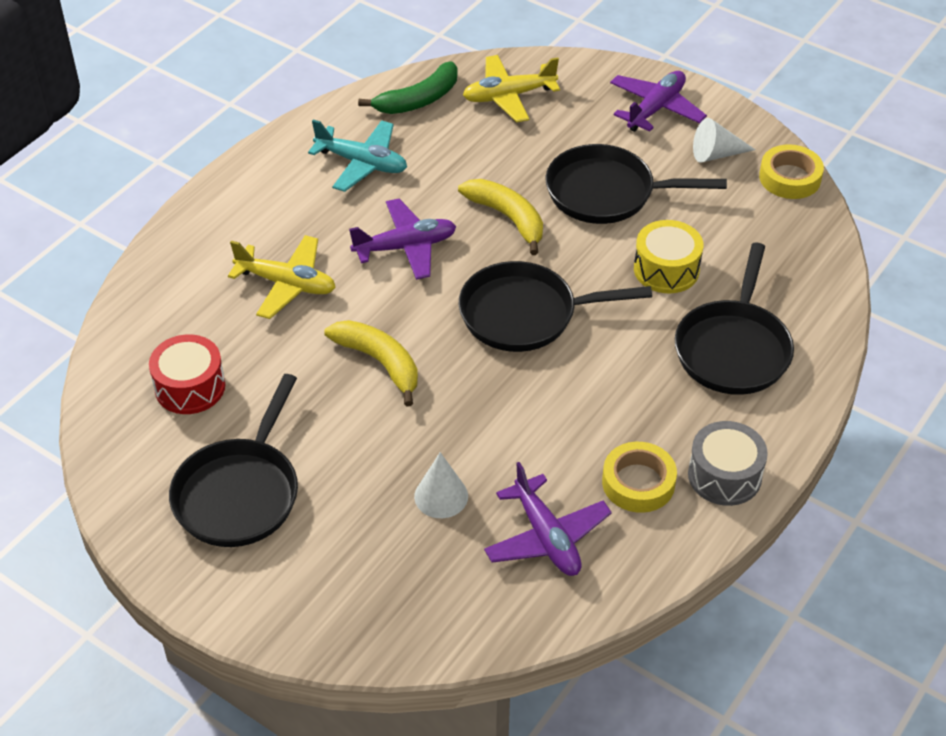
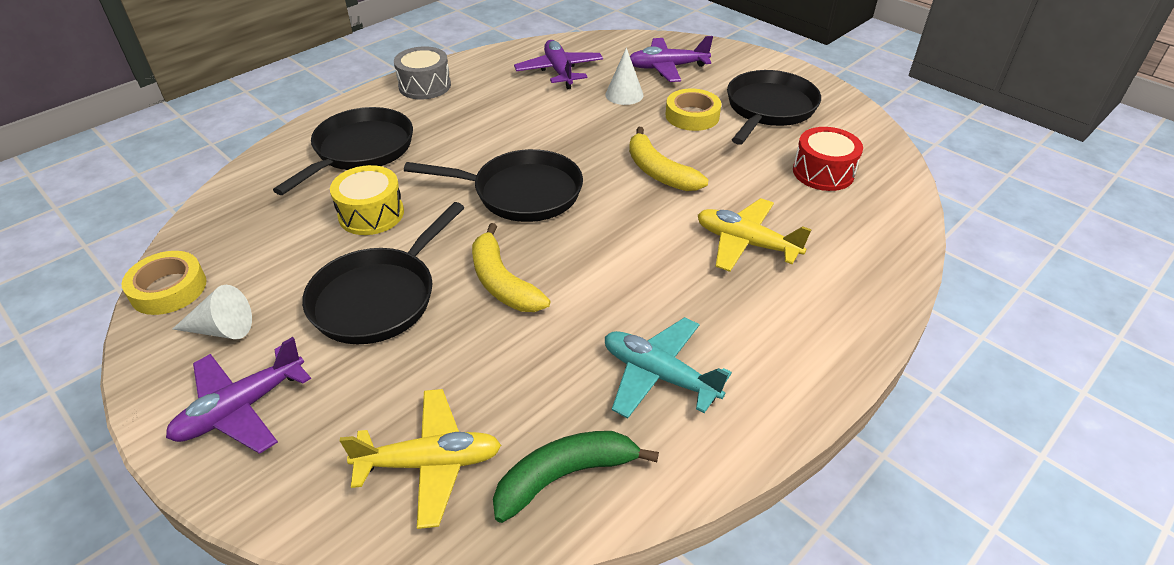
camera: 170 degrees left, 5 degrees down
purple plane [349,199,456,280] -> purple plane moved to [630,36,713,82]
black pan [546,144,727,224] -> black pan turned 105 degrees clockwise [302,202,465,344]
yellow tape [602,442,677,513] -> yellow tape moved to [665,88,721,131]

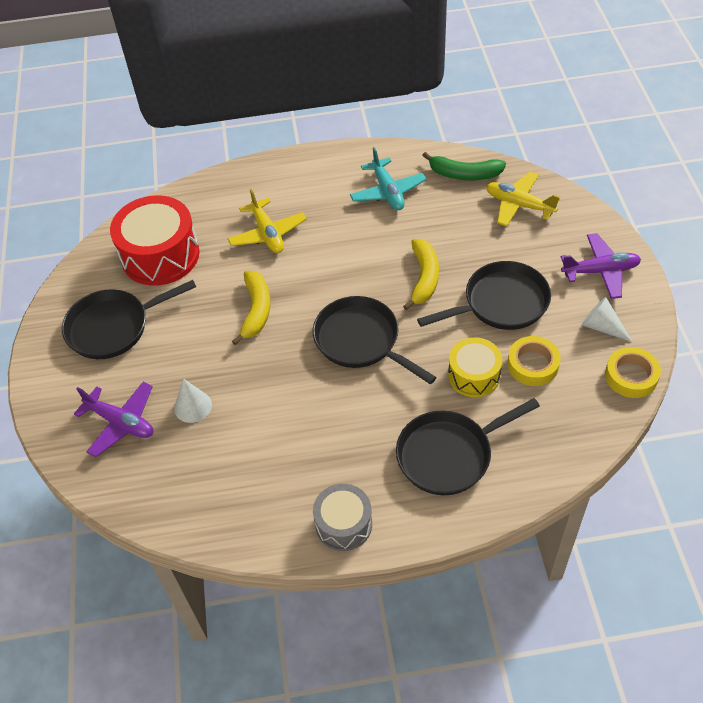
camera: 140 degrees left, 10 degrees up
purple plane [514,40,603,89] -> none
yellow tape [665,88,721,131] -> yellow tape moved to [507,336,561,386]
red drum [793,127,863,191] -> red drum [110,195,200,286], size x1.71

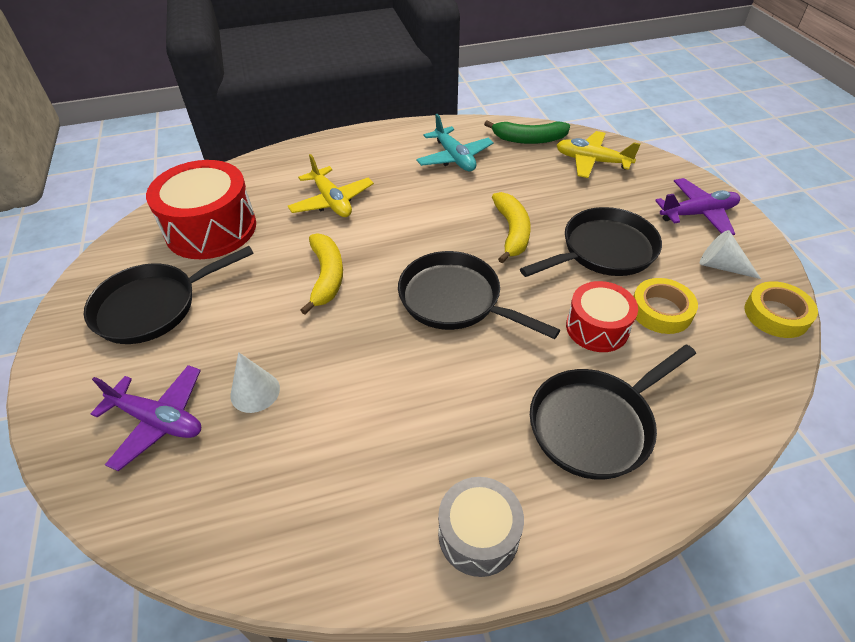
camera: 10 degrees left, 5 degrees down
yellow drum [448,337,502,397] -> red drum [566,281,638,352]

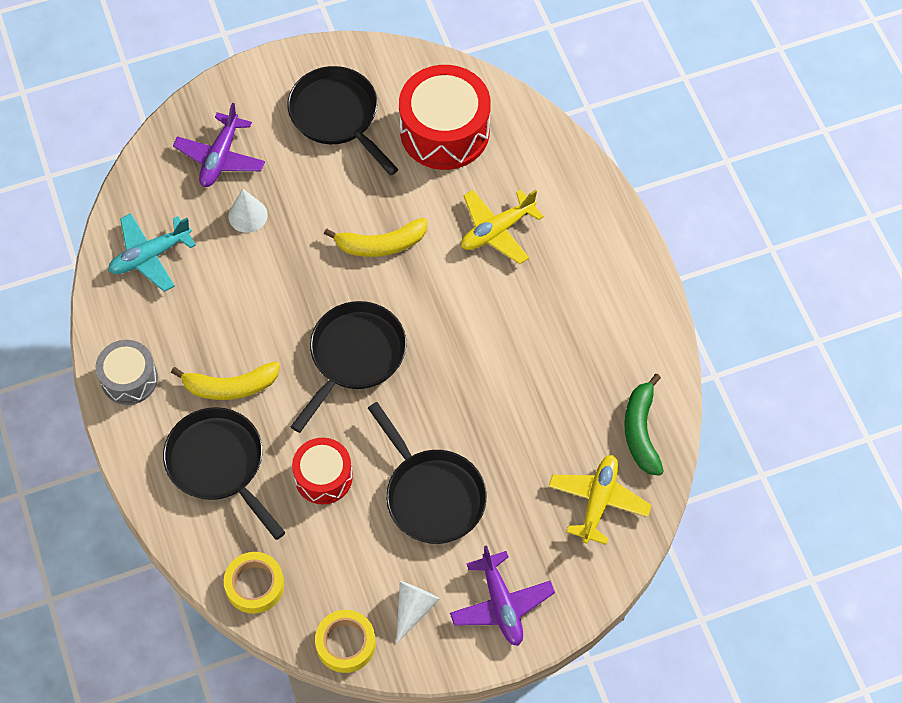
camera: 85 degrees right, 15 degrees up
turquoise plane [416,114,494,171] -> turquoise plane moved to [108,213,196,292]
yellow banana [492,192,531,263] -> yellow banana moved to [171,361,280,400]
yellow tape [634,278,698,334] -> yellow tape moved to [224,552,284,614]

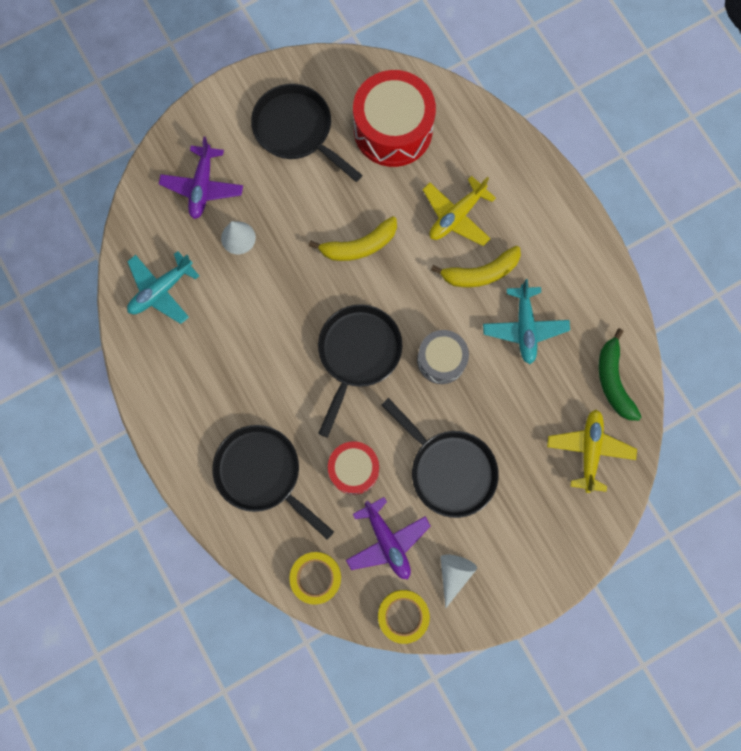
camera: 10 degrees left, 15 degrees up
grey drum [96,340,158,405] -> grey drum moved to [417,330,469,384]
yellow banana [171,361,280,400] -> yellow banana moved to [431,246,521,287]
purple plane [450,545,555,646] -> purple plane moved to [346,497,431,579]
none -> turquoise plane [483,279,570,364]

